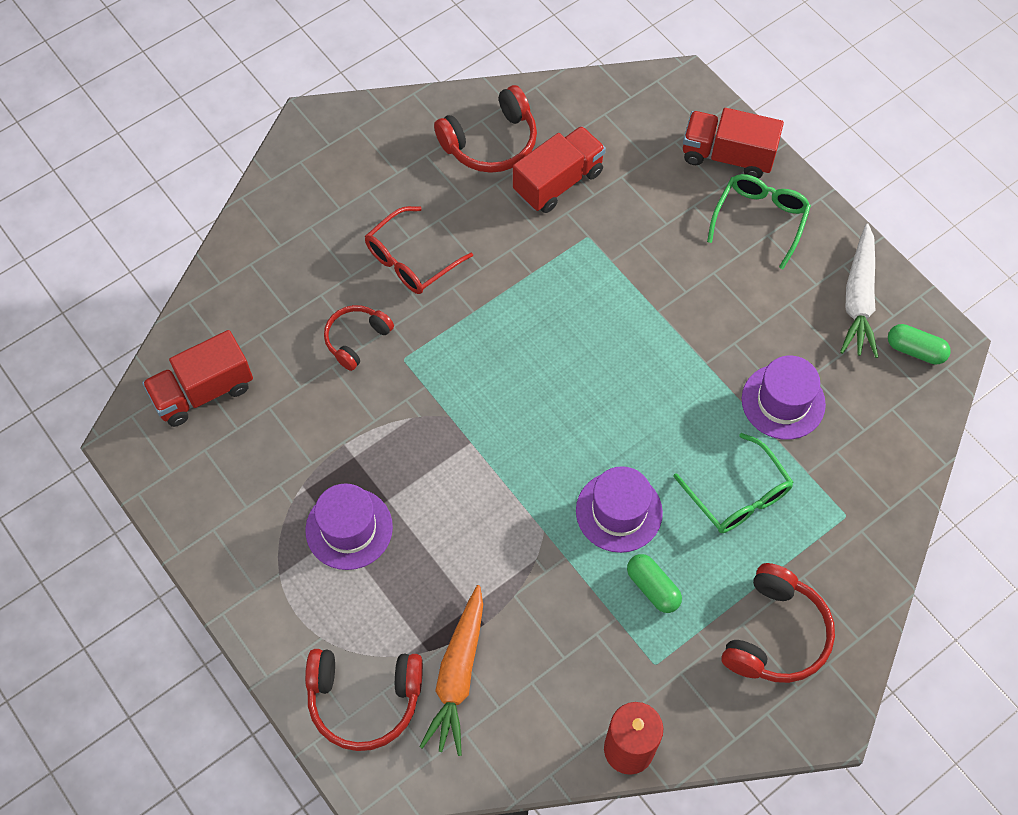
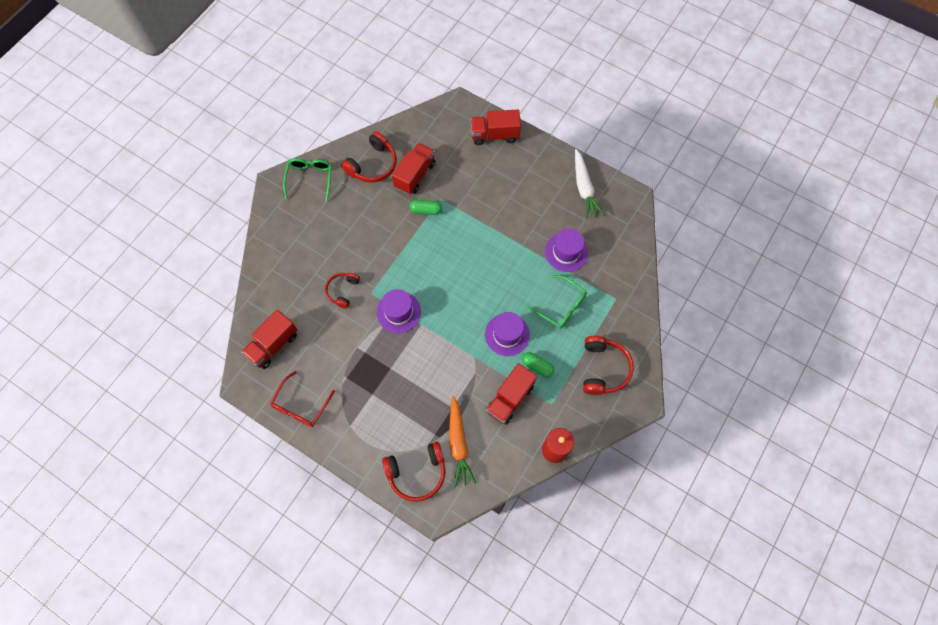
camera: 20 degrees left, 5 degrees up
purple hat [305,483,393,570] -> purple hat moved to [377,289,421,333]
red glasses [365,206,473,294] -> red glasses moved to [270,371,335,427]
green glasses [707,174,811,269] -> green glasses moved to [283,158,332,202]
green capsule [888,324,951,365] -> green capsule moved to [410,200,442,215]
none -> red truck [486,363,537,425]

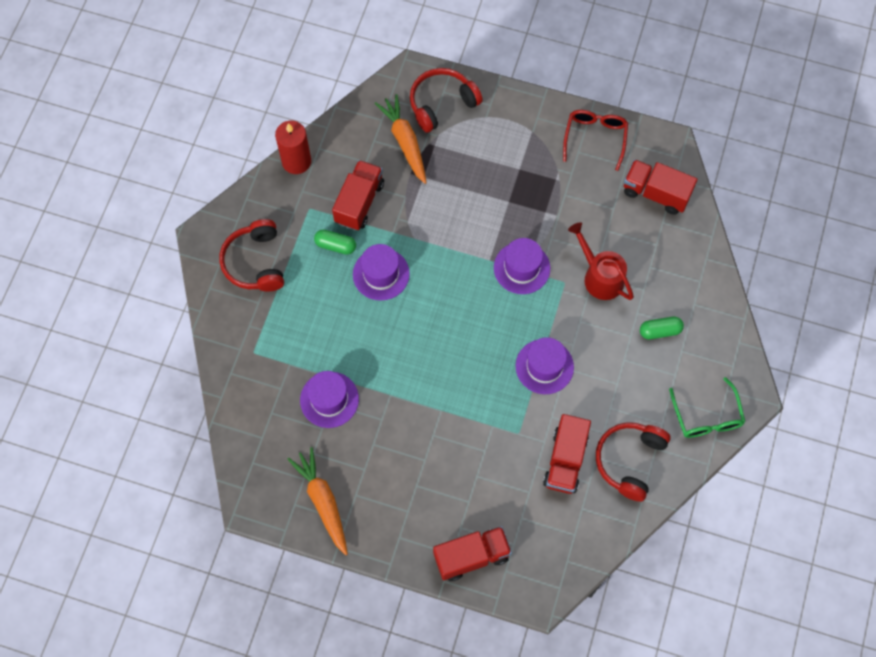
camera: 165 degrees right, 0 degrees up
red truck [241,310,298,369] -> red truck turned 90 degrees counterclockwise [624,160,698,215]
red headphones [325,273,360,309] -> red watering can [568,222,634,300]
green capsule [410,200,442,215] -> green capsule moved to [640,317,684,339]
green glasses [527,275,587,329] -> none
white carrot [575,149,604,219] -> orange carrot [288,447,348,555]
none -> purple hat [516,337,574,394]

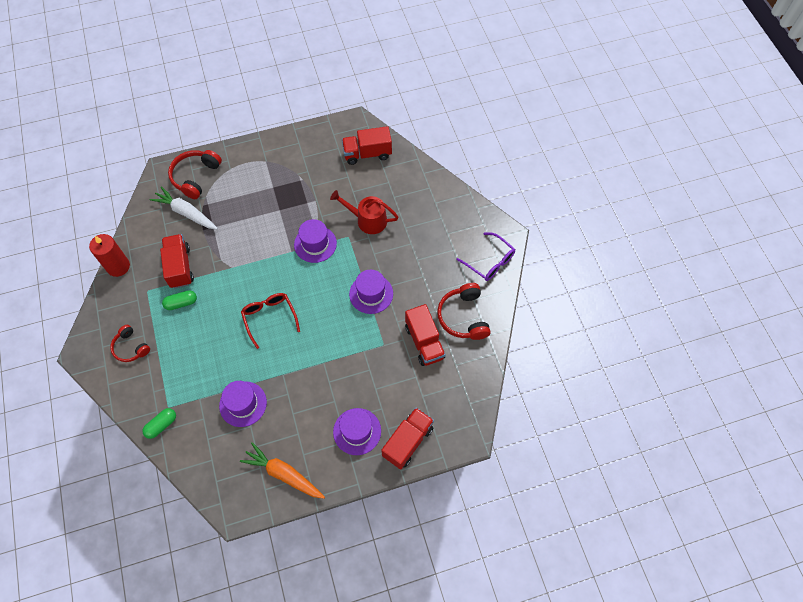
camera: 35 degrees left, 5 degrees down
red headphones [219,219,284,292] -> red headphones [110,325,150,362], size x0.64
purple hat [353,244,410,301] -> purple hat moved to [333,408,381,455]
orange carrot [375,94,427,184] -> white carrot [149,186,218,230]
red glasses [563,110,628,171] -> red glasses moved to [241,293,300,349]
green capsule [640,317,684,339] -> green capsule moved to [142,408,176,439]
green glasses [669,377,745,438] -> purple glasses [456,232,515,281]

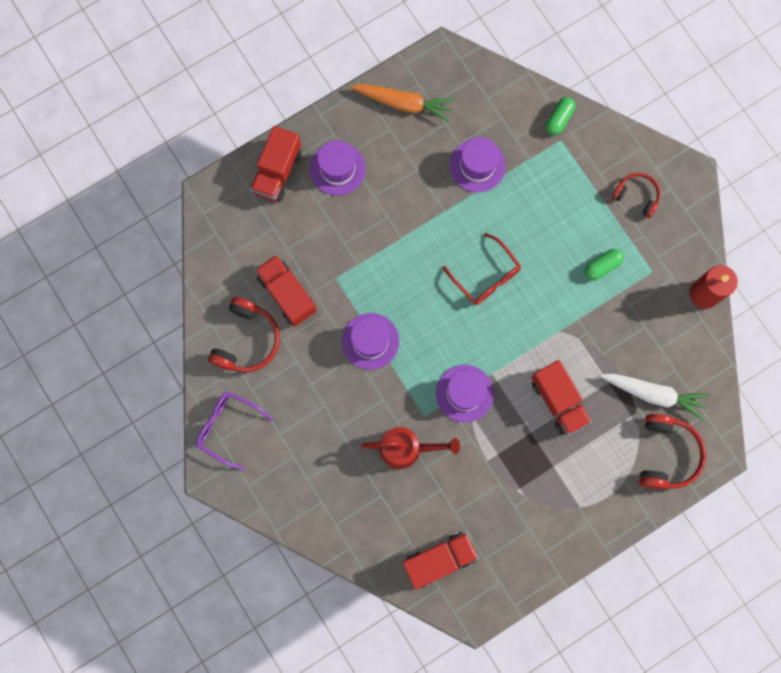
camera: 165 degrees right, 15 degrees up
red truck [160,234,194,288] -> red truck moved to [531,360,592,436]
red headphones [437,283,491,340] -> red headphones turned 45 degrees clockwise [208,297,280,372]

